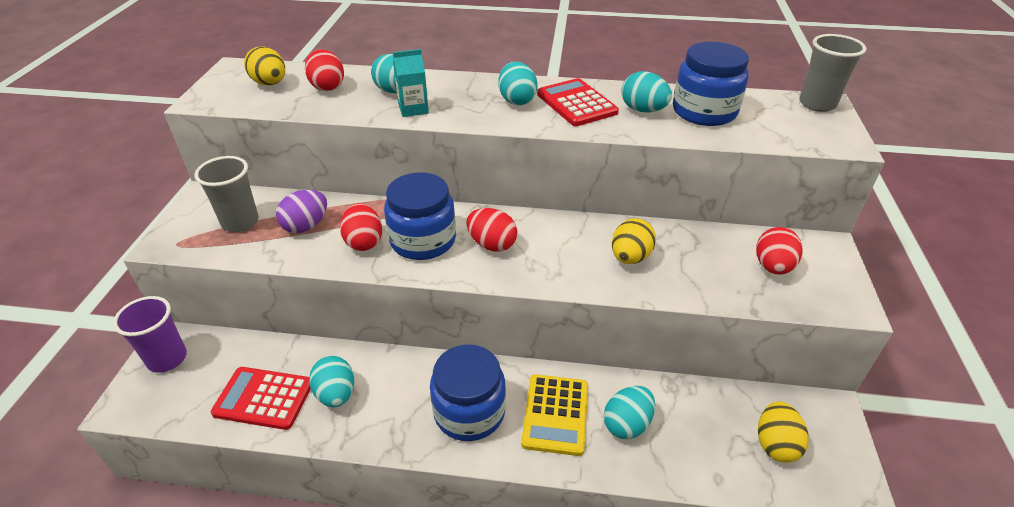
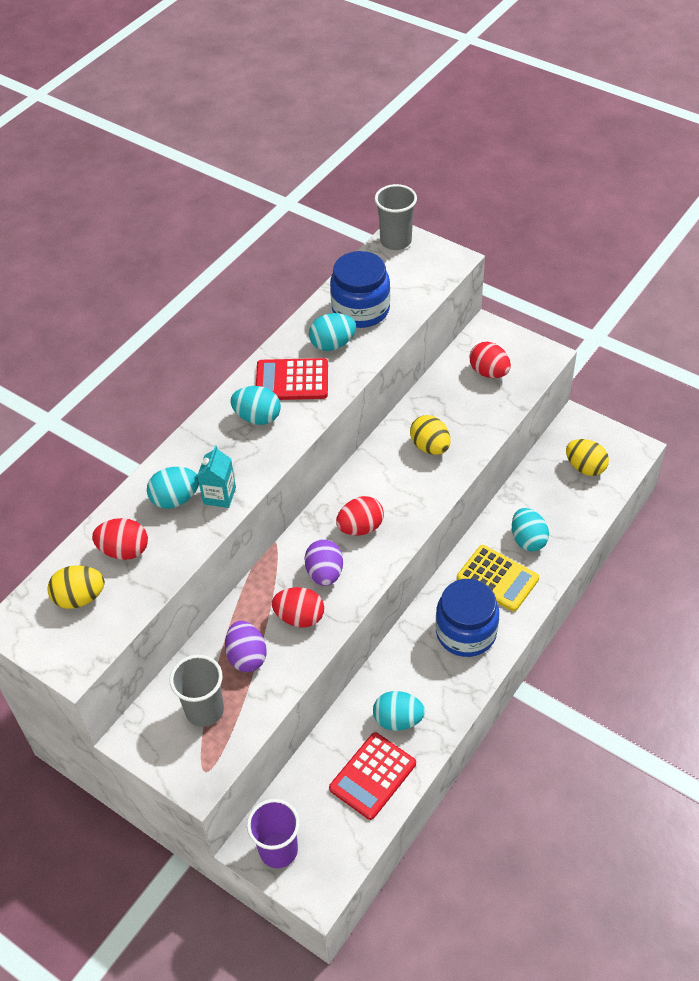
camera: 60 degrees left, 10 degrees up
blue jar [384,172,456,260] -> purple egg [304,539,343,586]

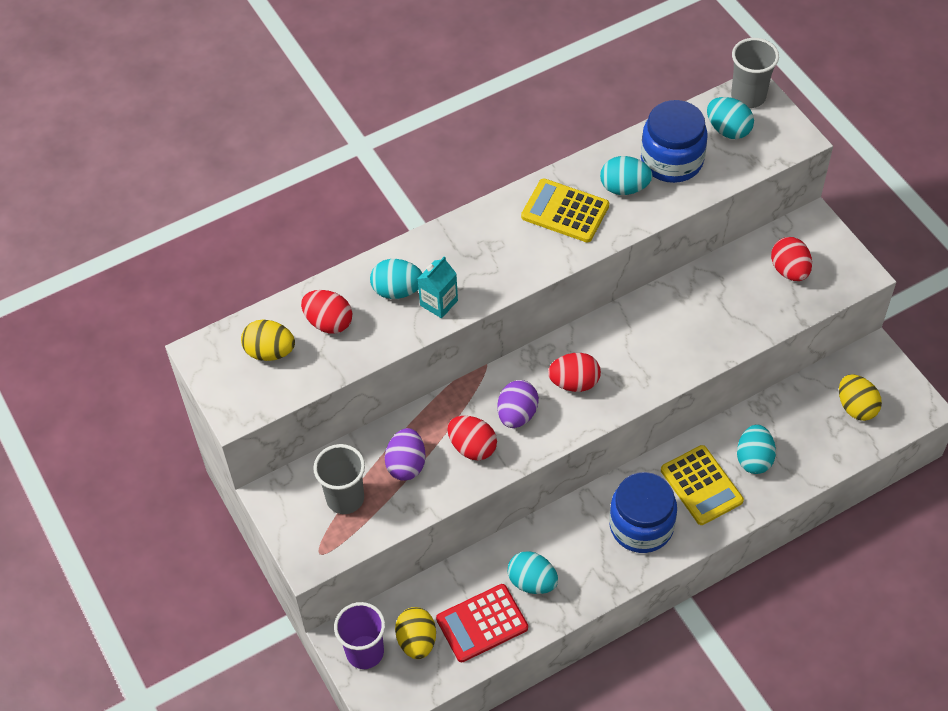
camera: 25 degrees right, 5 degrees up
turquoise egg [230,386,281,425] -> turquoise egg moved to [707,97,754,139]
red calculator [256,358,328,400] -> yellow calculator [521,179,609,242]
yellow egg [410,415,451,455] -> yellow egg moved to [395,607,436,659]

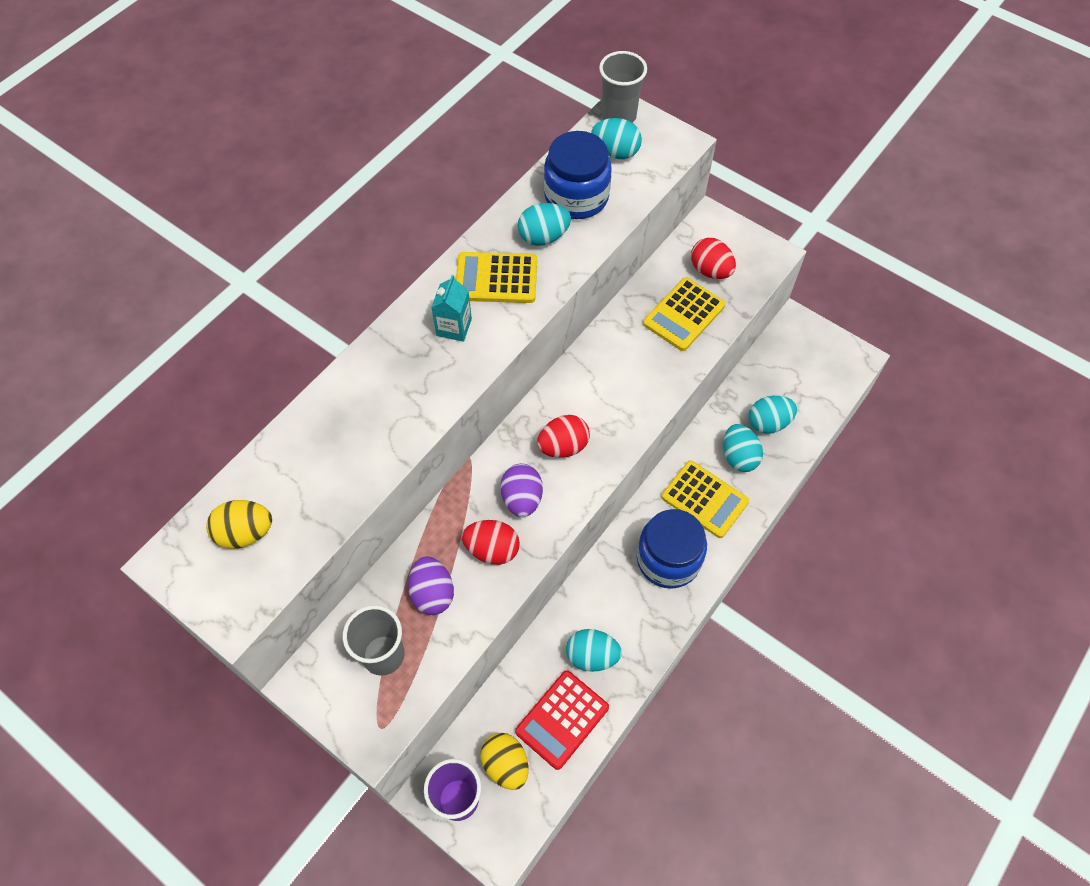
camera: 25 degrees left, 5 degrees up
red egg [301,290,352,334] -> none
turquoise egg [370,259,422,299] -> turquoise egg moved to [748,396,797,434]
turquoise carton [418,256,458,318] -> turquoise carton moved to [431,275,472,342]
yellow egg [839,374,882,421] -> none
none -> yellow calculator [643,277,725,351]

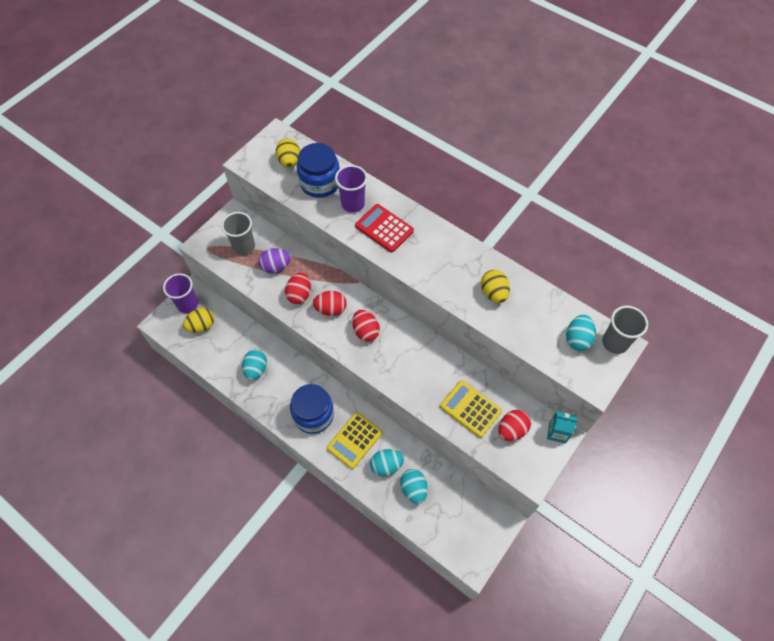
camera: 90 degrees right, 0 degrees up
turquoise carton [431,275,472,342] -> turquoise carton moved to [547,411,578,444]
yellow calculator [456,252,537,303] -> none
purple egg [501,464,543,517] -> red egg [313,291,347,316]
red calculator [515,670,609,770] -> red calculator moved to [355,204,414,252]
turquoise egg [517,203,571,246] -> yellow egg [481,270,510,303]
blue jar [544,131,612,219] -> blue jar moved to [297,143,340,198]
none -> purple cup [335,165,367,213]

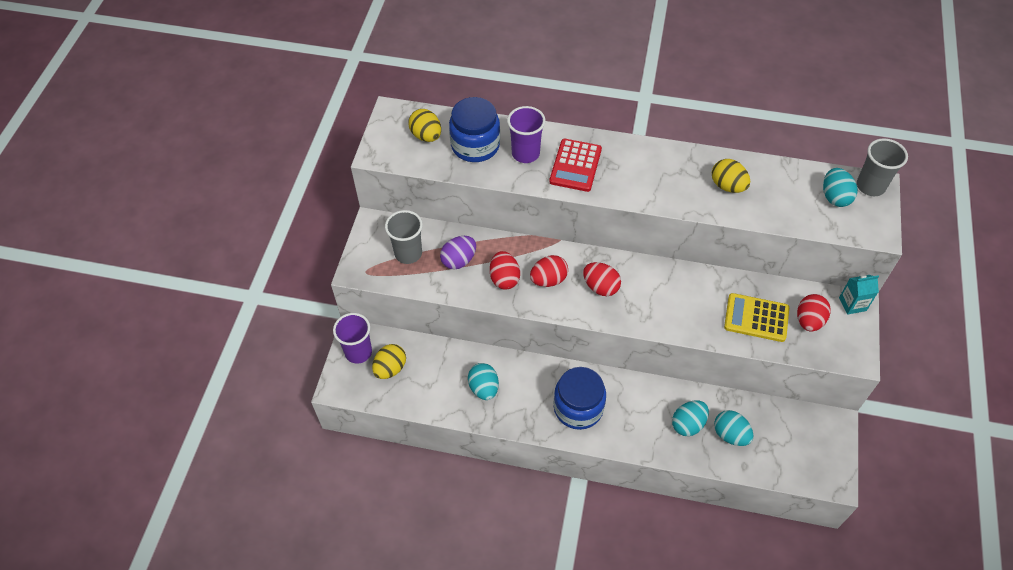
camera: 25 degrees left, 5 degrees down
yellow calculator [327,412,382,469] -> none
red calculator [355,204,414,252] -> red calculator turned 90 degrees counterclockwise [549,139,602,192]

